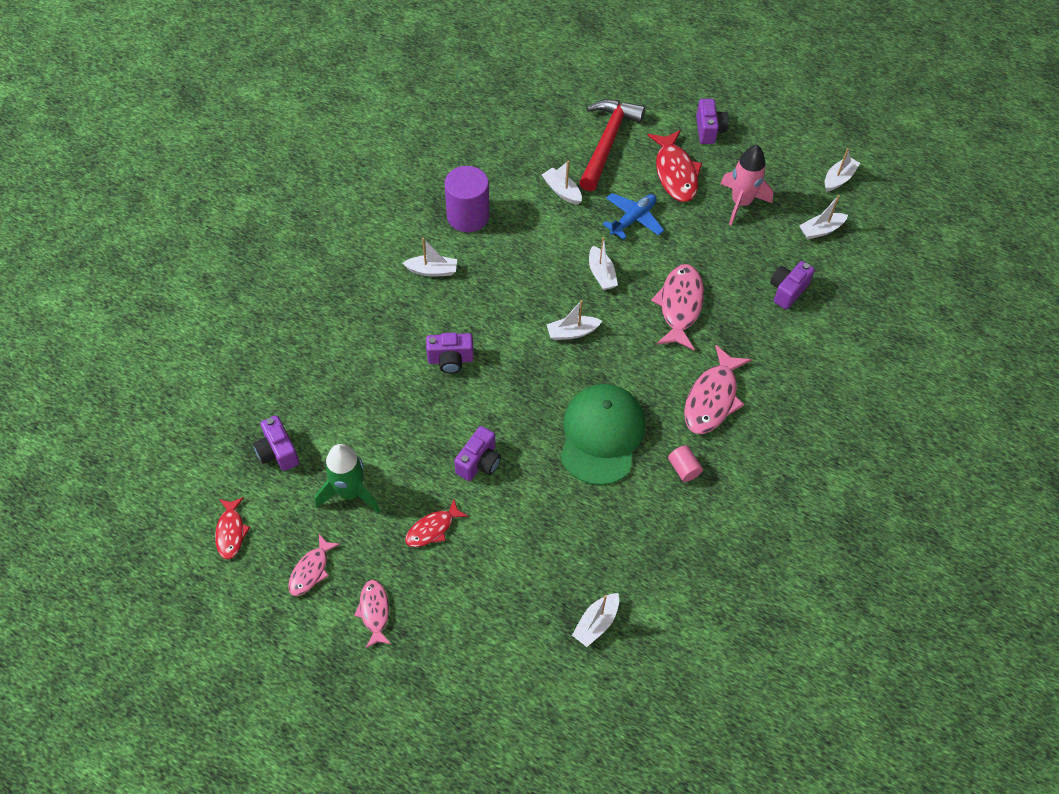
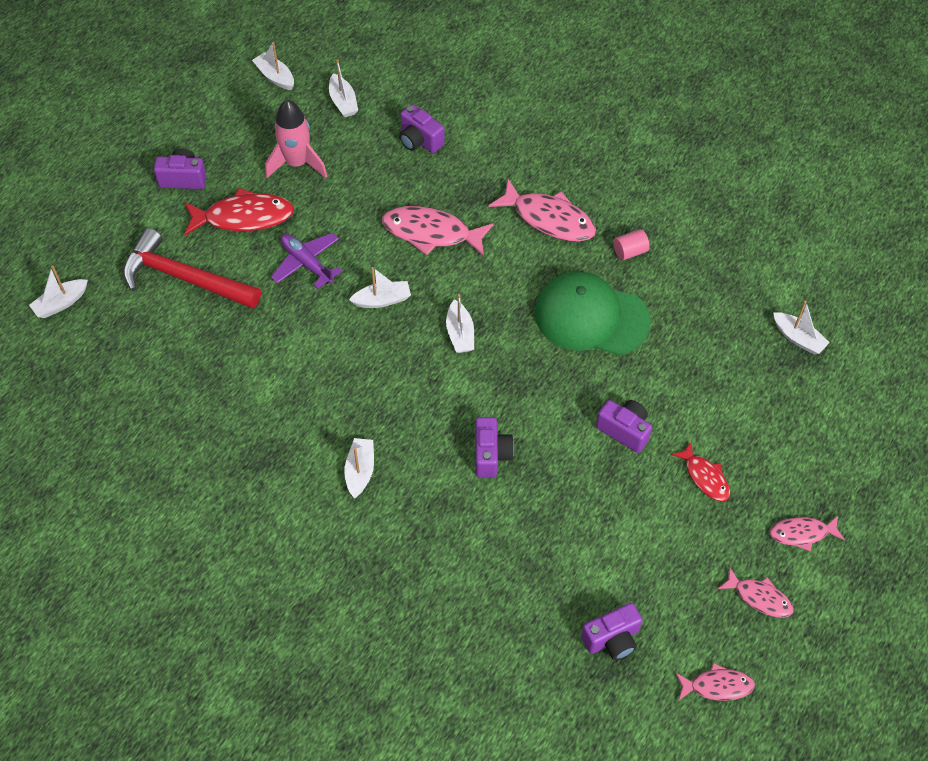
camera: 85 degrees left, 0 degrees up
red fish [215,497,250,559] -> pink fish [675,663,755,701]
green rocket [314,444,380,514] -> none
purple cylinder [445,166,489,232] -> none
white boat [542,160,582,205] -> white boat moved to [29,265,88,318]
blue plane [603,193,664,240] -> purple plane [271,233,342,289]

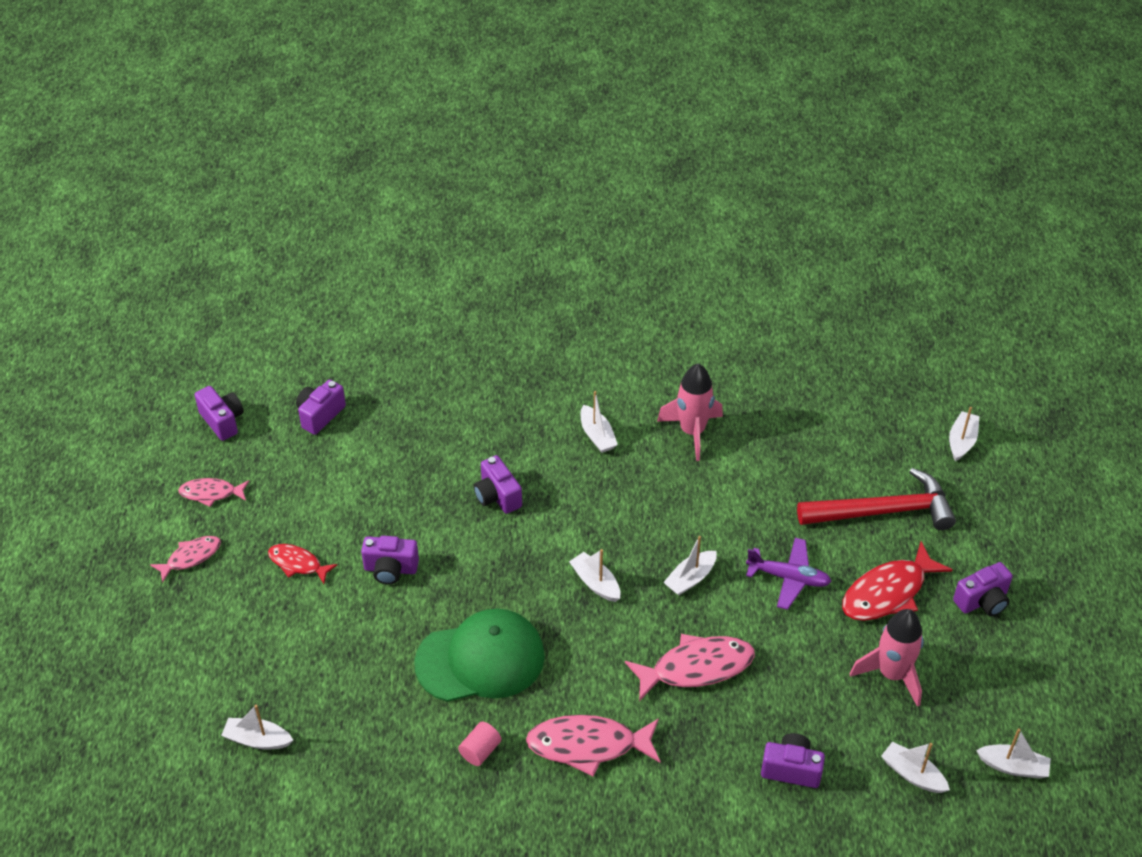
camera: 150 degrees right, 10 degrees down
pink fish [675,663,755,701] -> purple camera [195,386,244,441]
none -> pink rocket [657,364,723,461]

